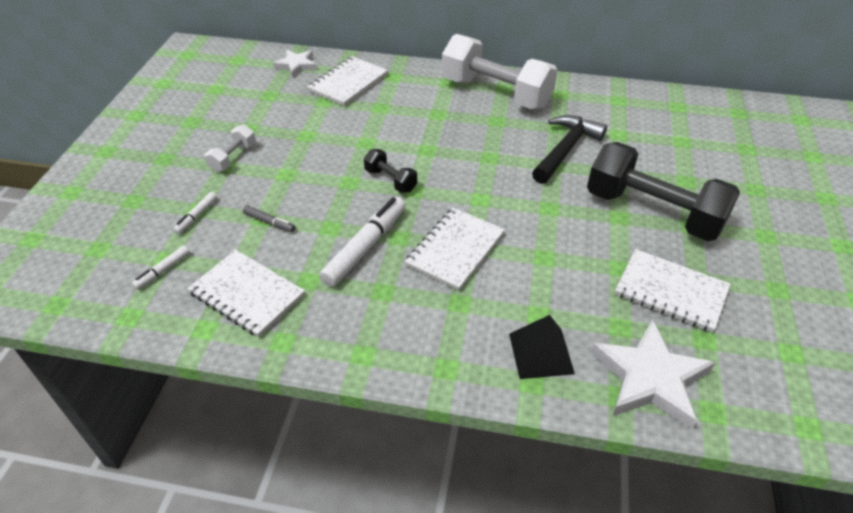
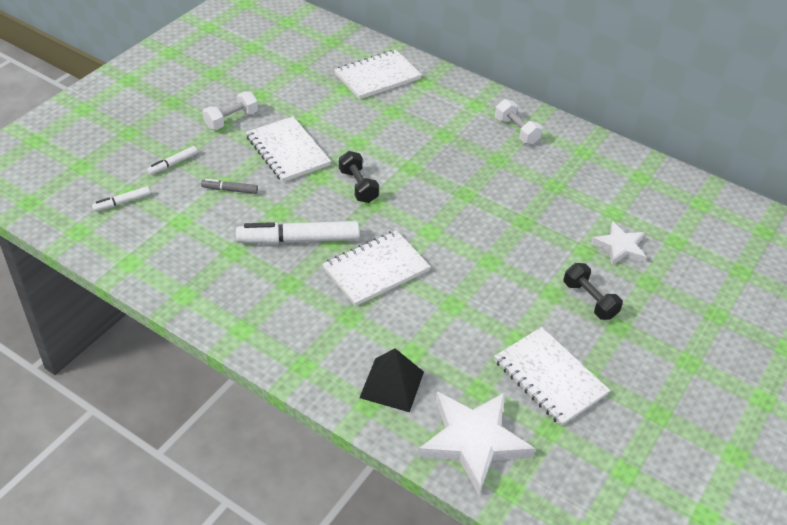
camera: 20 degrees right, 0 degrees up
white notebook [187,250,305,337] -> white notebook moved to [246,116,331,182]
grey marker [243,205,295,232] -> grey marker turned 135 degrees clockwise [201,179,258,194]
white star [273,50,317,78] -> white star moved to [591,221,646,265]
white marker [319,197,406,287] -> white marker turned 150 degrees counterclockwise [236,221,359,244]
white dumbbell [442,34,558,109] -> white dumbbell [495,99,543,144], size x0.45
black hammer [532,115,607,184] -> none
black dumbbell [587,142,740,241] -> black dumbbell [564,263,623,320], size x0.45

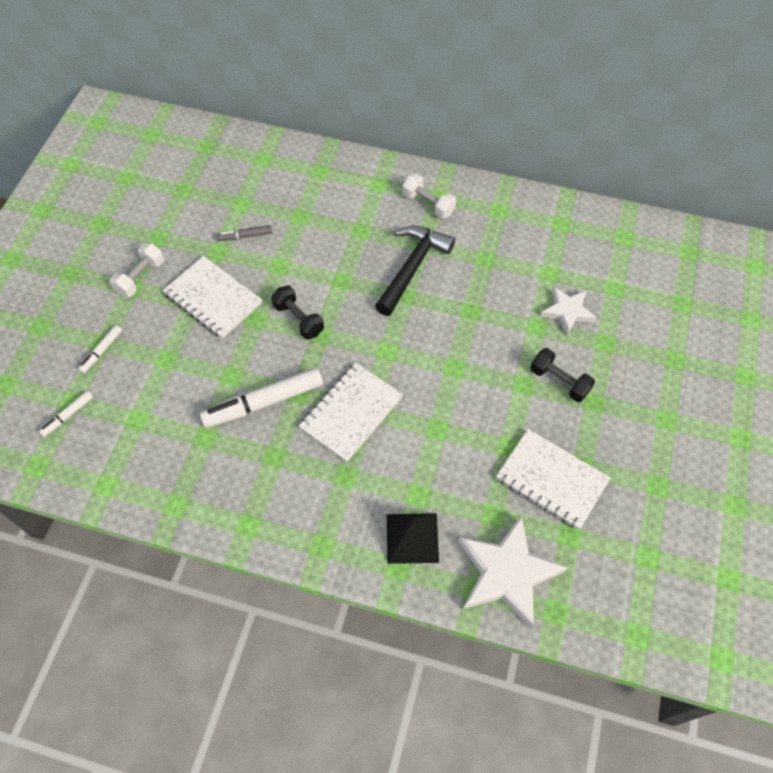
camera: 15 degrees left, 15 degrees up
grey marker [201,179,258,194] -> grey marker moved to [217,225,272,241]
white notebook [334,50,422,99] -> none
none -> black hammer [375,226,455,316]

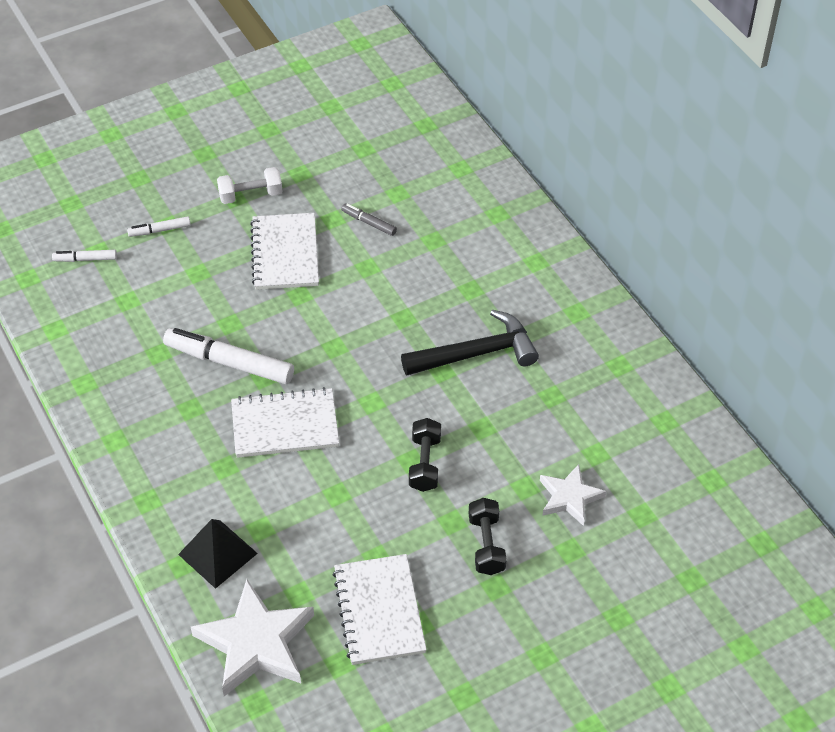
camera: 45 degrees right, 10 degrees down
black dumbbell [271,286,324,339] -> black dumbbell moved to [409,418,441,492]
white dumbbell [402,174,456,219] -> none

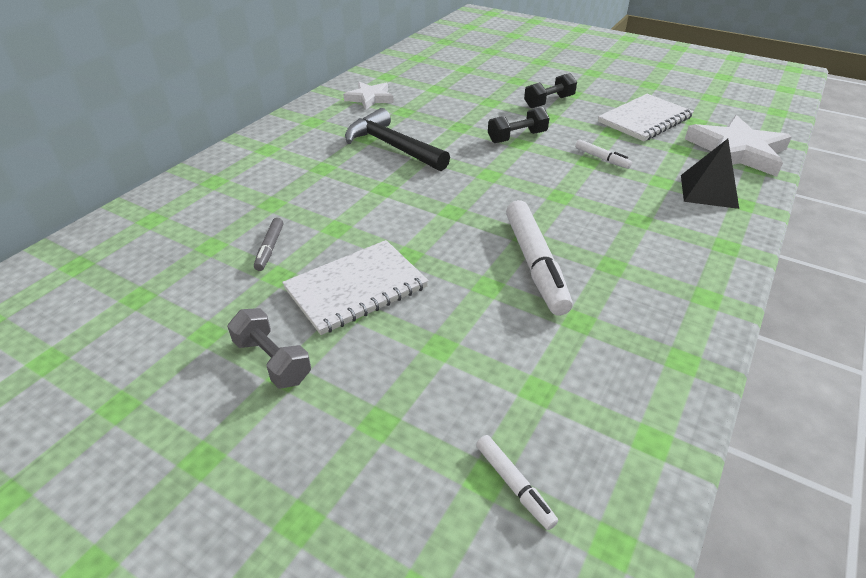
camera: 120 degrees left, 10 degrees down
white marker [127,216,191,237] -> white marker moved to [575,139,632,169]
white dumbbell [217,167,283,204] -> grey dumbbell [227,308,311,389]
white notebook [231,387,339,458] -> none
white star [540,464,606,526] -> white star moved to [343,82,394,110]

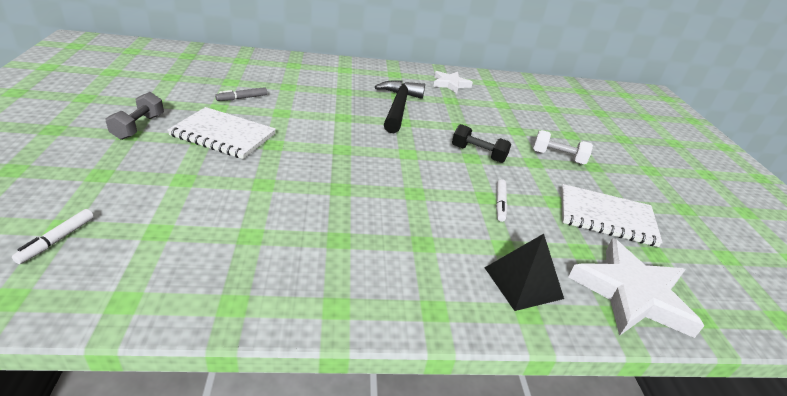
camera: 50 degrees right, 5 degrees down
white marker [506,200,573,316] -> none
black dumbbell [524,73,577,108] -> white dumbbell [533,130,593,164]

